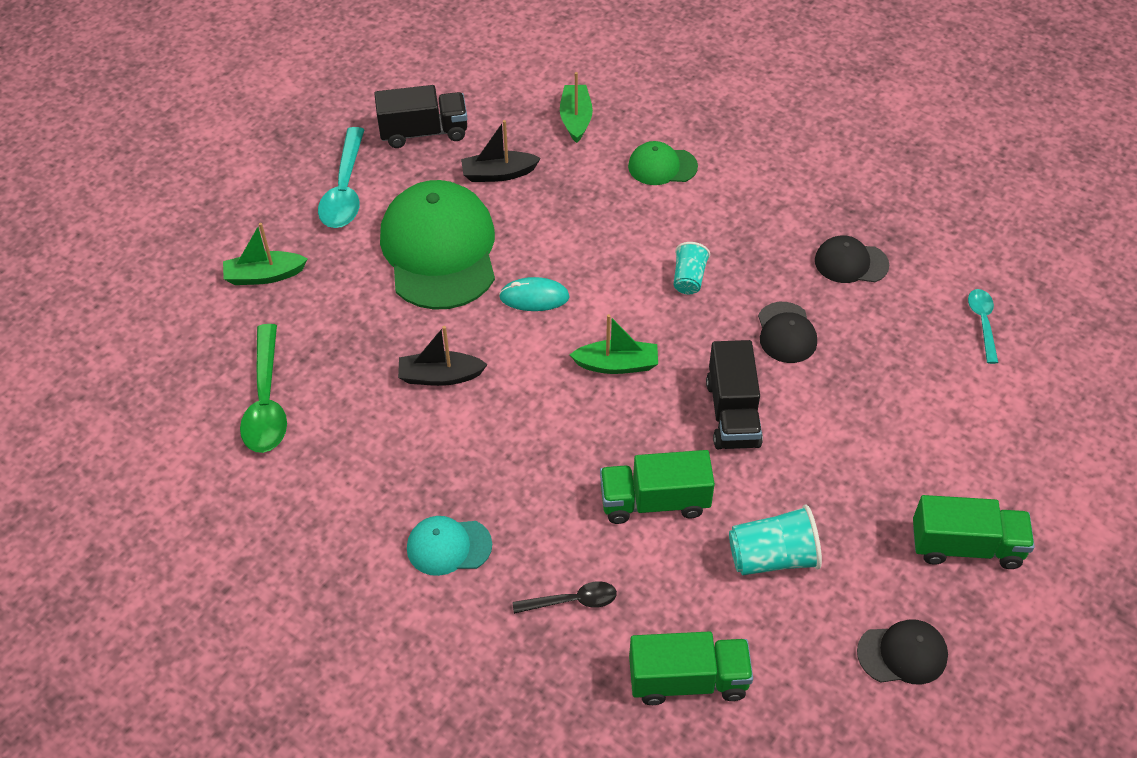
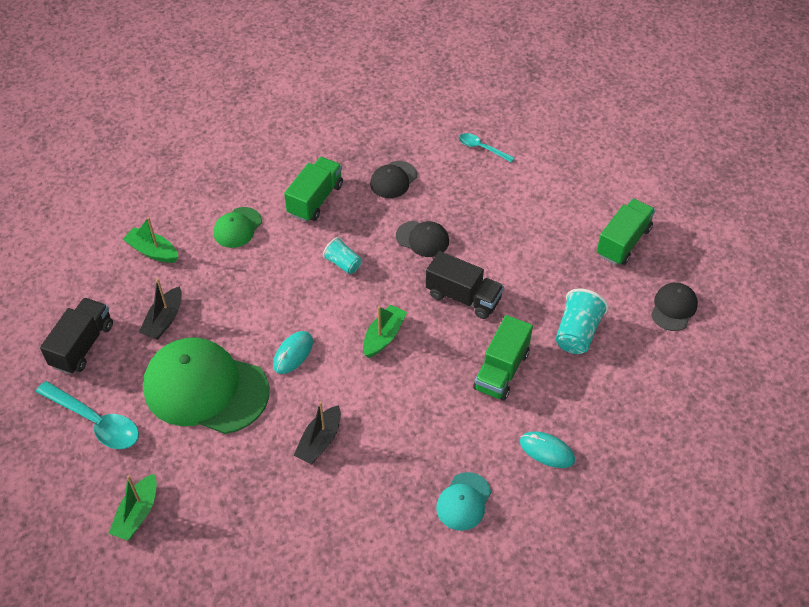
camera: 60 degrees left, 0 degrees up
green spoon [240,324,287,453] -> none
black spoon [512,581,617,614] -> turquoise mouse [520,431,575,468]
green truck [629,631,753,705] -> green truck moved to [284,157,343,222]

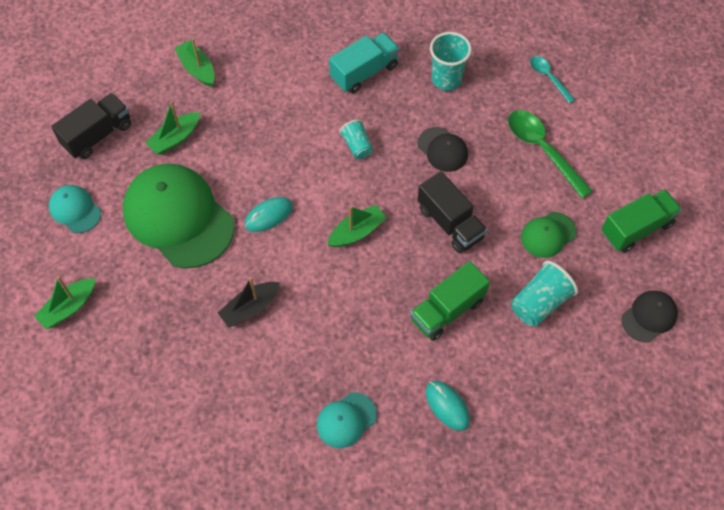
camera: 25 degrees right, 10 degrees up
turquoise spoon [36,381,139,449] -> turquoise cap [49,185,101,233]
black boat [139,278,182,340] -> green boat [146,101,200,155]
green cap [214,207,262,248] -> green cap moved to [521,212,576,258]
green truck [284,157,343,222] -> turquoise truck [329,33,400,94]
black cap [370,161,417,198] -> turquoise cup [430,32,472,90]
none -> green spoon [508,110,592,198]

